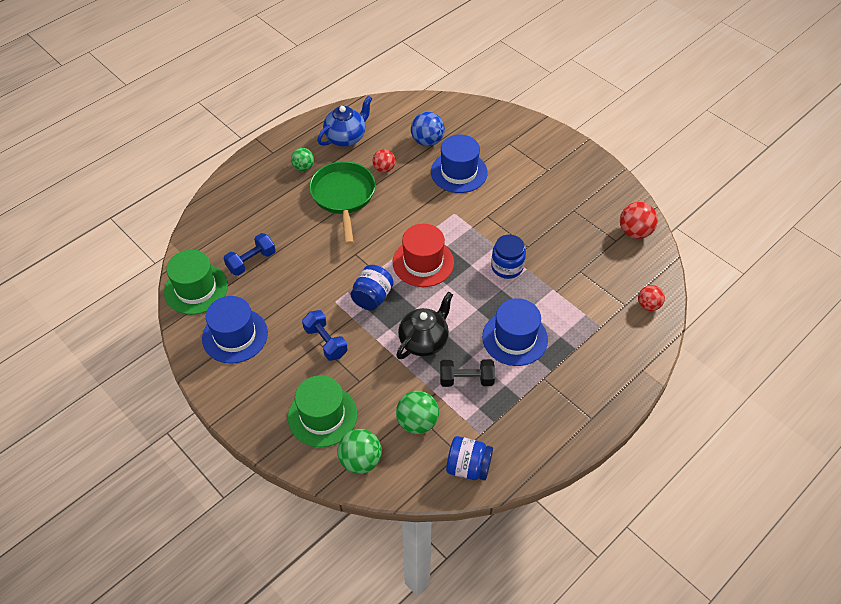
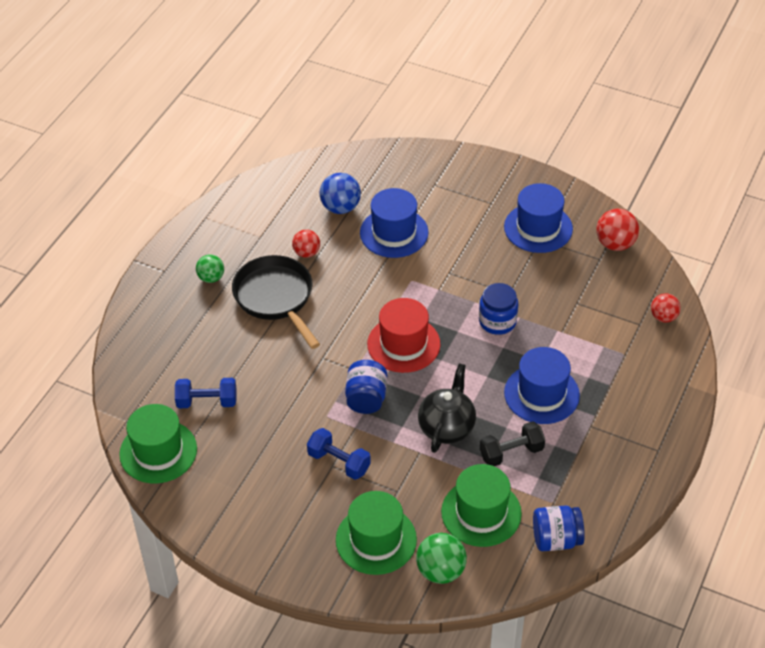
camera: 20 degrees left, 5 degrees down
blue hat [202,296,268,364] -> blue hat moved to [504,183,573,253]
blue dumbbell [224,233,276,276] -> blue dumbbell turned 60 degrees clockwise [175,378,237,408]
green pan [309,161,375,245] -> black pan [232,255,320,349]
blue teapot [317,96,373,147] -> none
green ball [396,391,439,434] -> green hat [441,464,522,547]

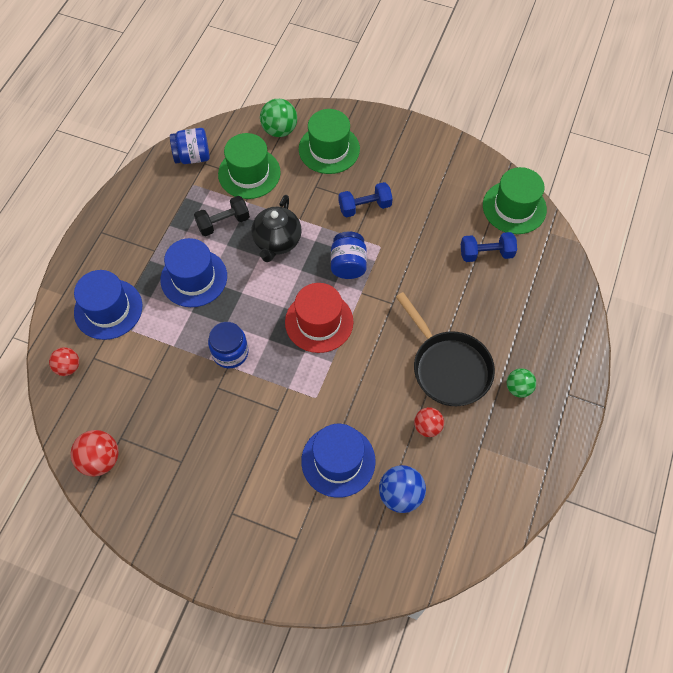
camera: 175 degrees right, 15 degrees up
blue dumbbell [307,428,371,480] -> blue dumbbell turned 45 degrees counterclockwise [339,182,393,218]
blue hat [504,183,573,253] -> blue hat moved to [74,270,142,340]

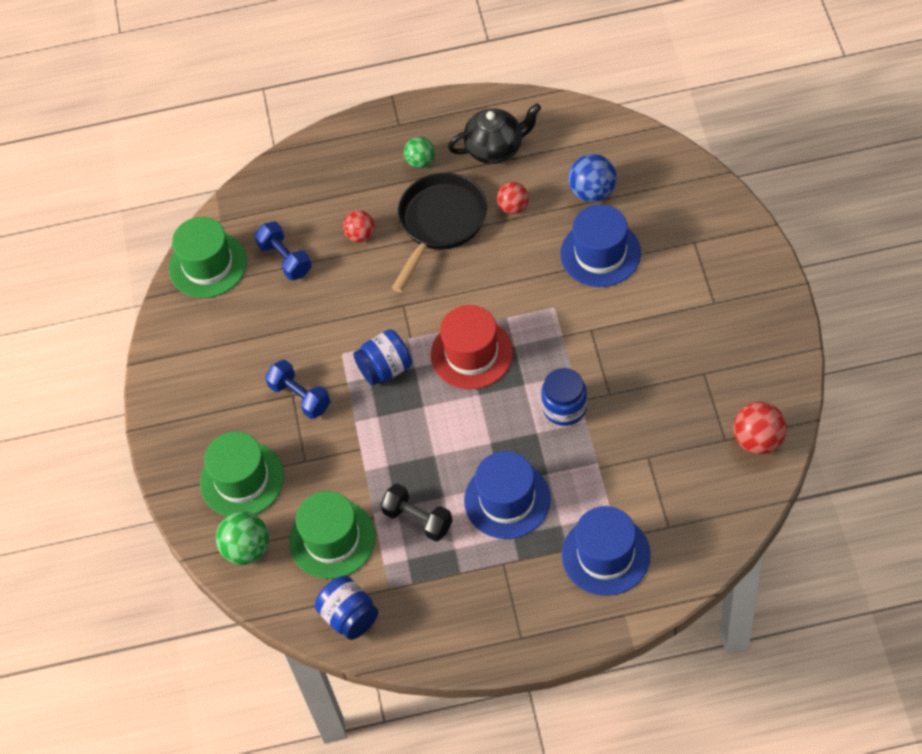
camera: 115 degrees left, 5 degrees down
red ball [49,347,79,376] -> red ball moved to [343,210,375,243]
black teapot [252,195,302,262] -> black teapot moved to [448,103,541,164]

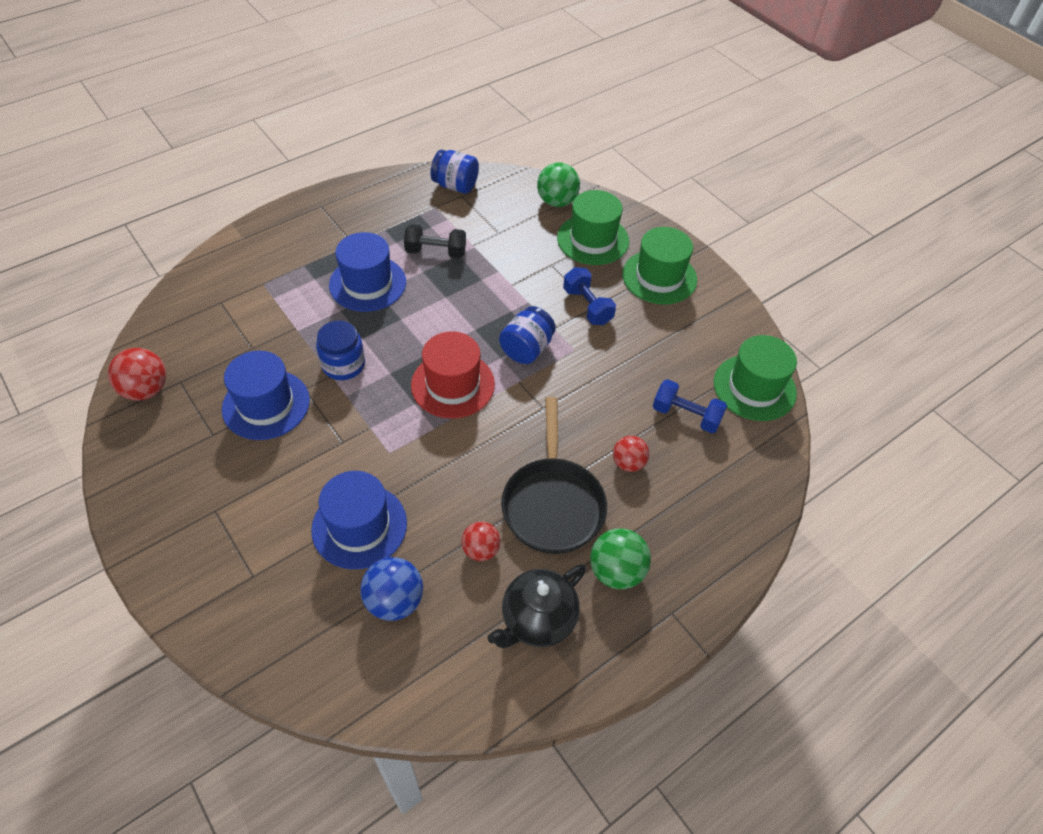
camera: 145 degrees right, 5 degrees down
blue dumbbell [265,360,330,419] -> blue dumbbell turned 45 degrees clockwise [563,267,616,325]
green hat [289,491,376,579] -> green hat moved to [622,227,697,305]
green ball [404,137,435,168] -> green ball [590,528,651,589], size x1.50
blue hat [562,506,651,596] -> blue hat moved to [222,351,310,440]

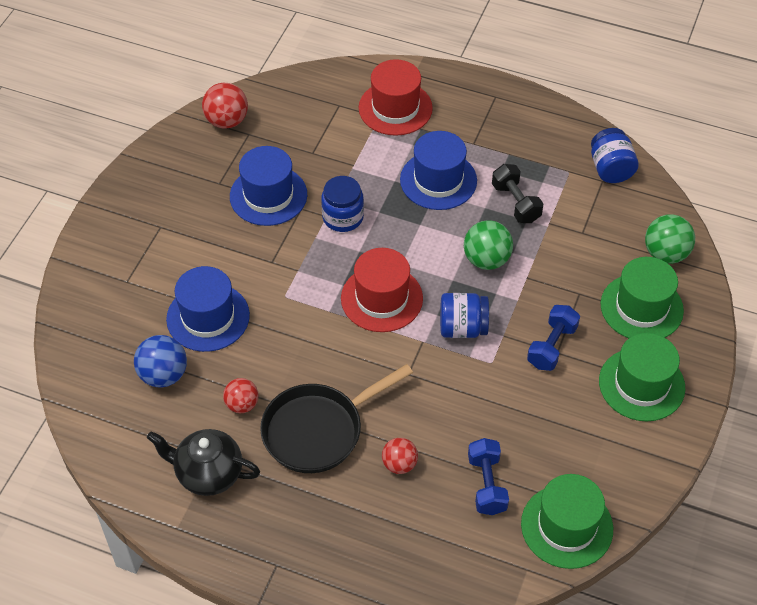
camera: 60 degrees right, 0 degrees up
green ball [590,528,651,589] -> green ball moved to [464,220,513,270]
none -> red hat [359,59,433,136]

